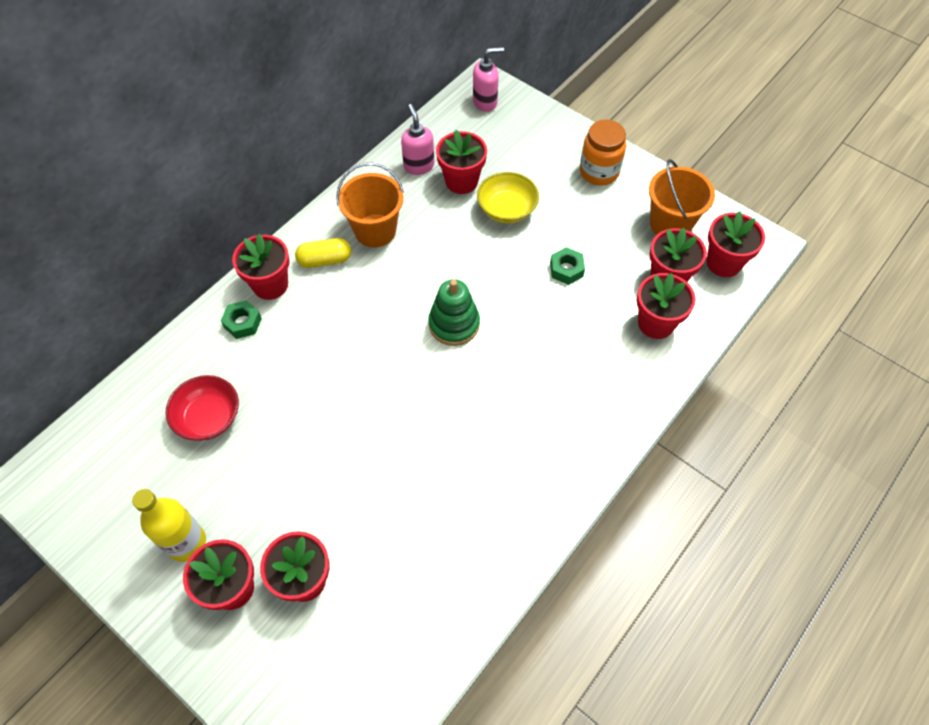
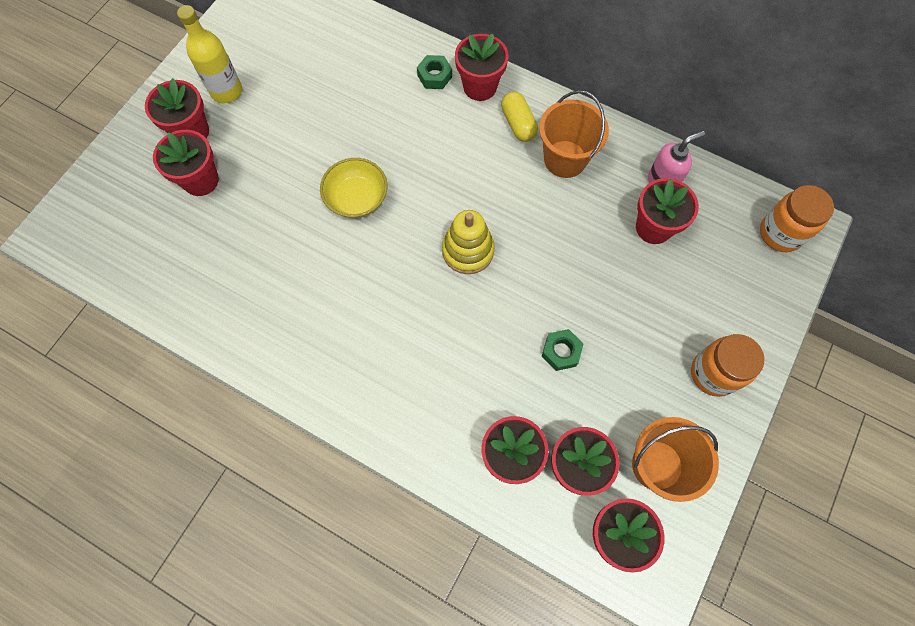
camera: 80 degrees right, 10 degrees up
red bowl [165,375,239,441] -> none
green stacking toy [428,279,480,346] -> yellow stacking toy [442,210,495,274]
pink soap dispenser [473,47,504,112] -> orange jar [760,185,834,252]
yellow bowl [477,172,539,223] -> yellow bowl moved to [320,158,387,218]

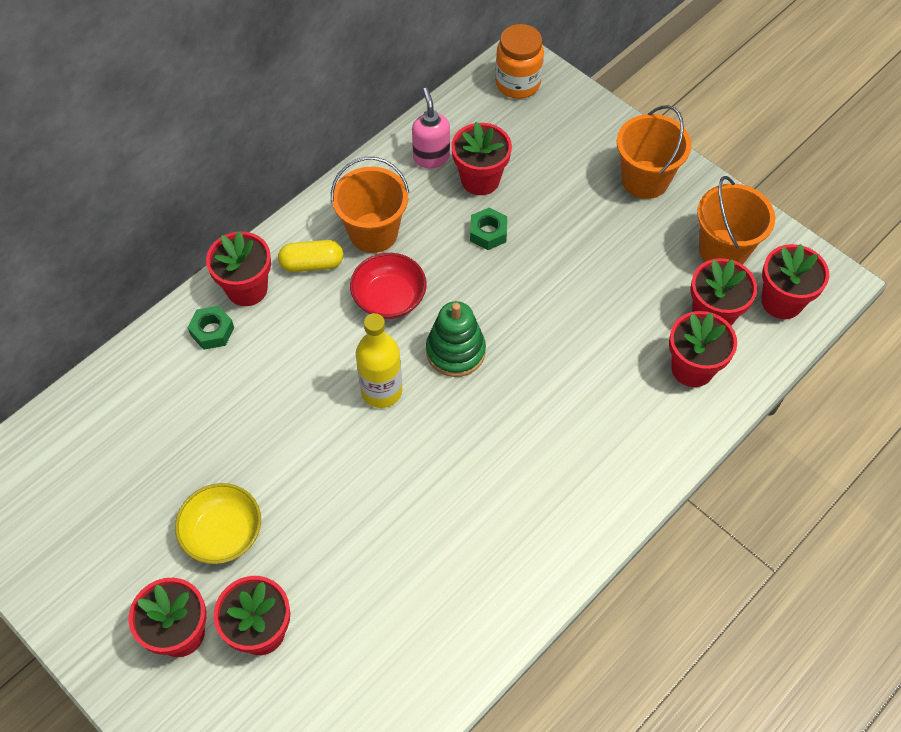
camera: 75 degrees left, 10 degrees down
yellow bottle [177,5,242,103] -> yellow bottle moved to [356,313,402,408]
yellow bowl [320,158,387,218] -> yellow bowl moved to [175,483,261,564]
yellow stacking toy [442,210,495,274] -> green stacking toy [426,301,486,377]
green nut [542,329,583,371] -> green nut moved to [470,207,507,250]
orange jar [691,334,764,397] -> orange bucket [617,105,691,199]
none -> red bowl [350,253,427,319]

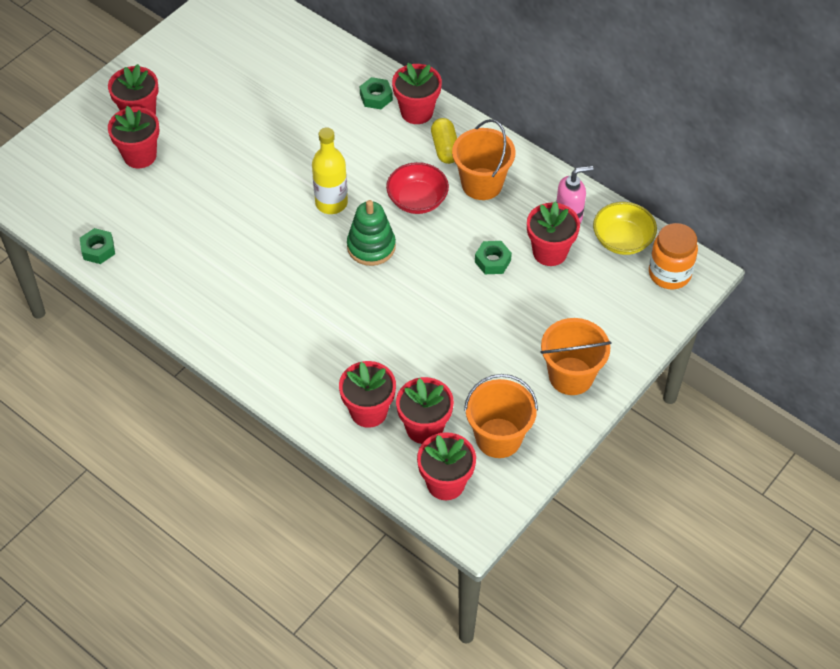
camera: 85 degrees right, 5 degrees down
yellow bowl [175,483,261,564] -> yellow bowl moved to [593,202,657,255]
none -> green nut [80,228,115,264]

